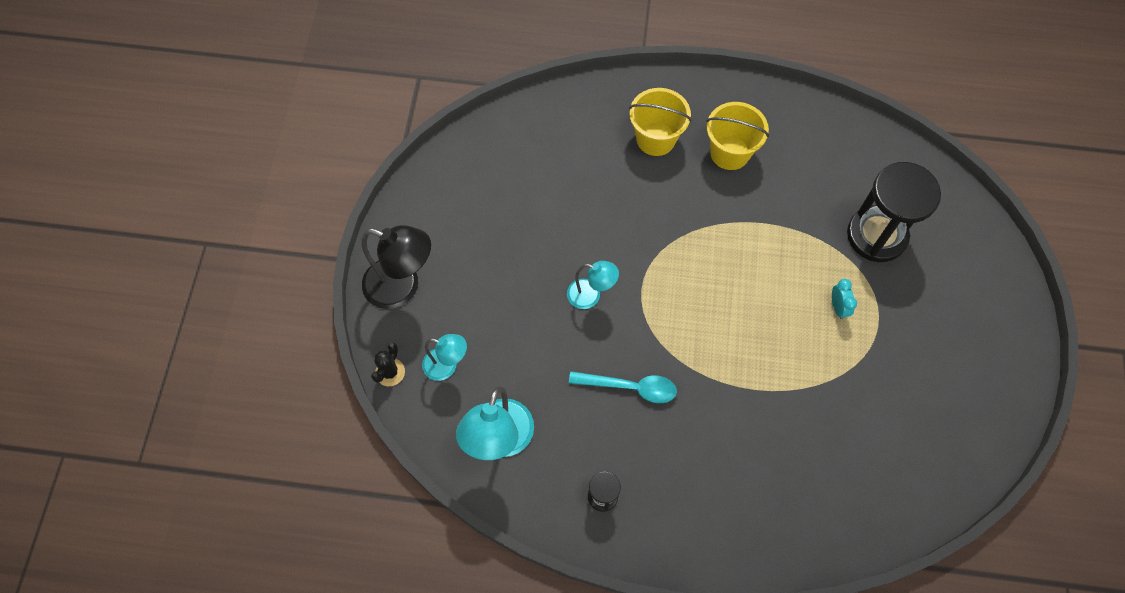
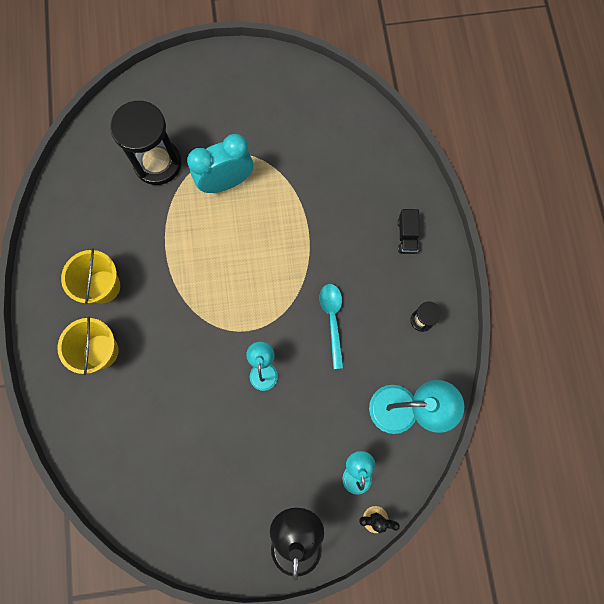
camera: 105 degrees left, 10 degrees up
turquoise clock [832,279,857,319] -> turquoise clock [187,134,253,193], size x2.29
none -> black truck [397,209,420,254]

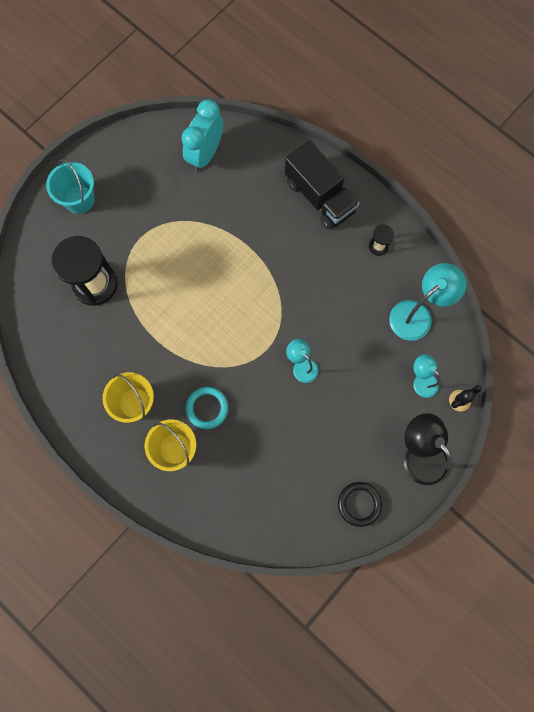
camera: 40 degrees left, 0 degrees up
turquoise clock [187,134,253,193] -> turquoise clock moved to [182,100,223,171]
turquoise spoon [320,284,344,369] -> none
black truck [397,209,420,254] -> black truck [285,140,360,230], size x2.11
none -> turquoise bucket [46,159,95,214]
none -> turquoise ring [186,387,228,429]
none -> black ring [338,482,382,527]

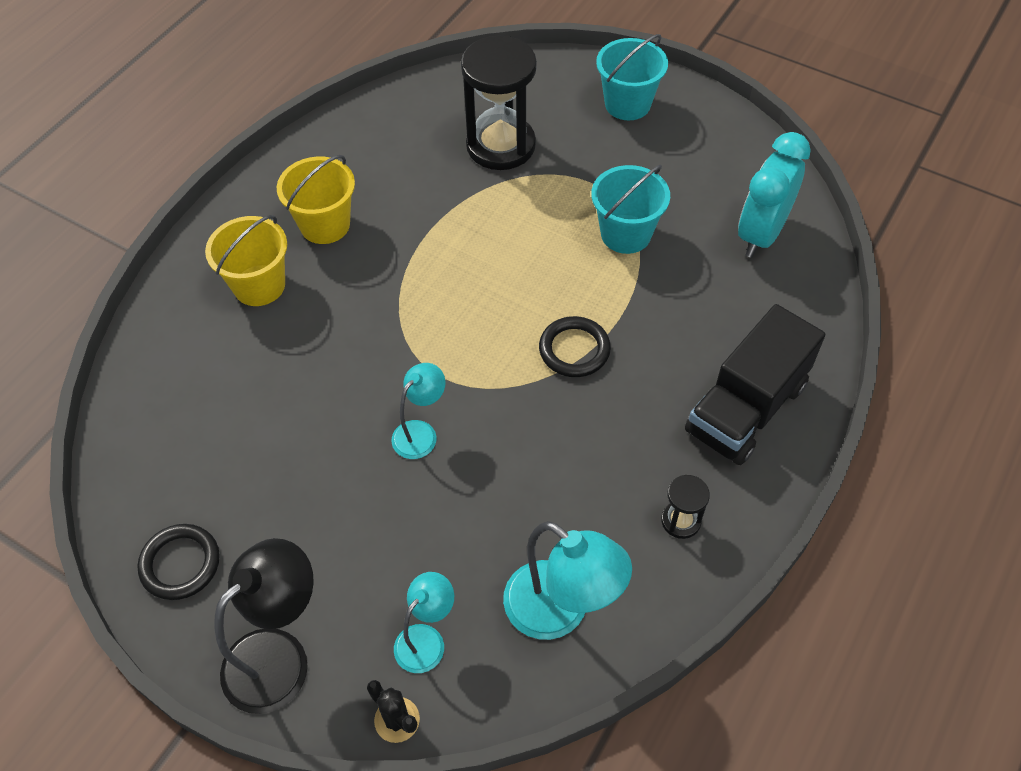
camera: 80 degrees right, 20 degrees down
turquoise clock [182,100,223,171] -> turquoise clock turned 75 degrees counterclockwise [738,132,811,258]
turquoise ring [186,387,228,429] -> none
none -> black ring [539,316,611,377]
none -> turquoise bucket [591,164,670,254]

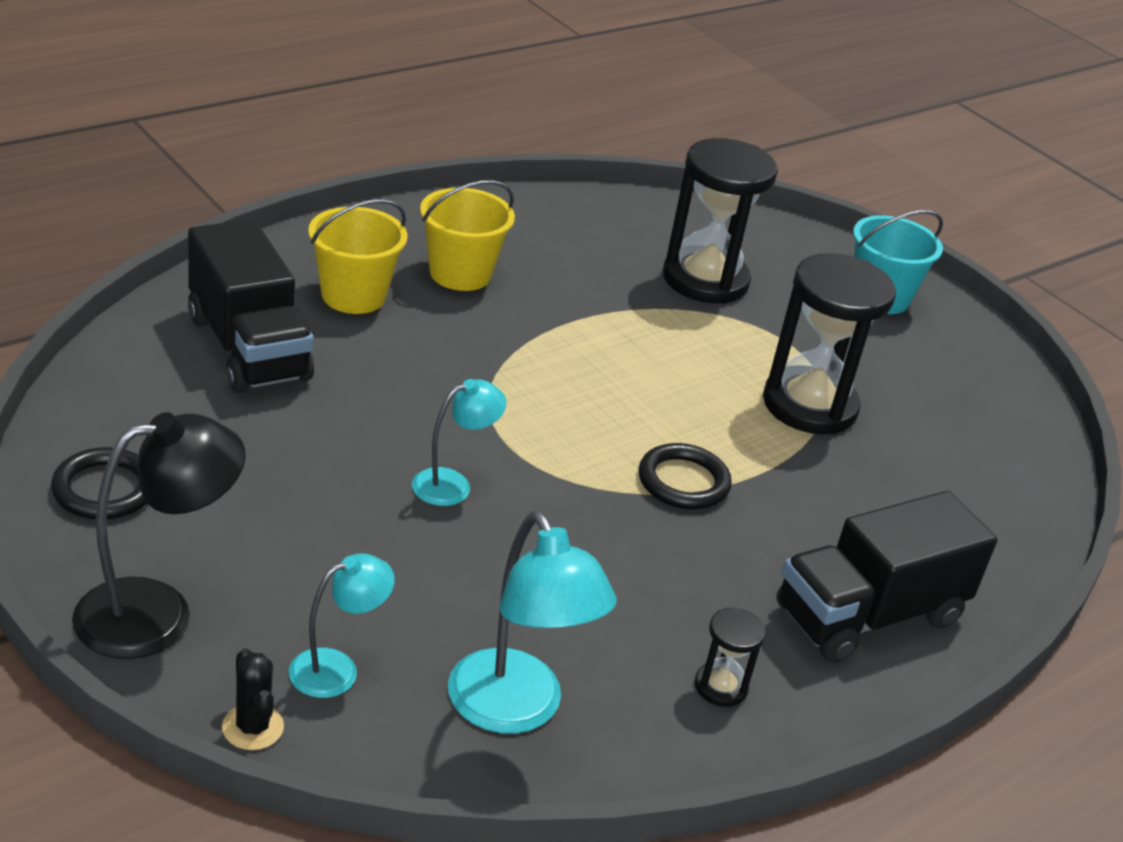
camera: 15 degrees right, 20 degrees down
turquoise bucket [591,164,670,254] -> black hourglass [763,253,896,434]
turquoise clock [738,132,811,258] -> none
none -> black truck [188,219,314,393]

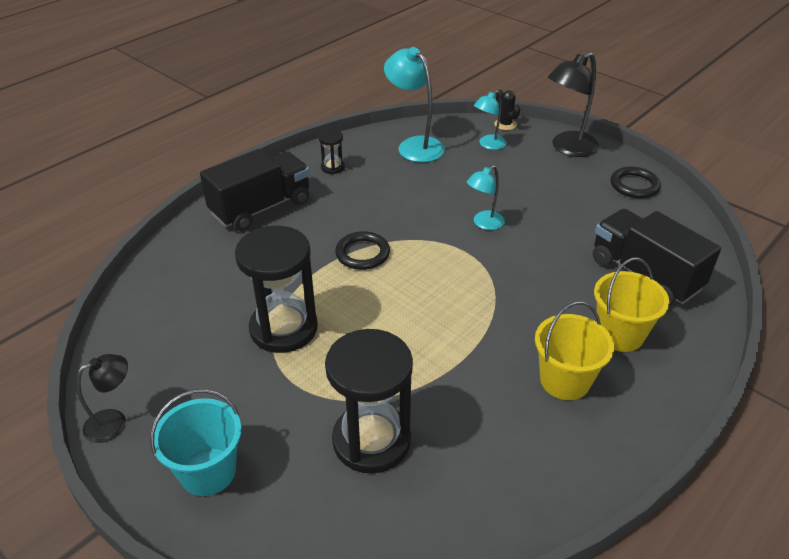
camera: 175 degrees right, 5 degrees up
none -> black lamp [77,354,128,443]

